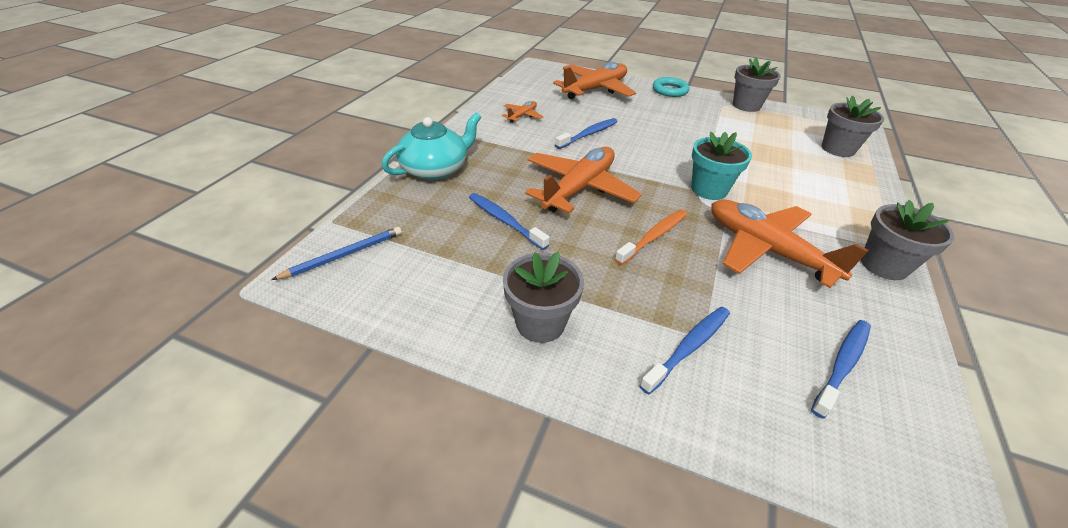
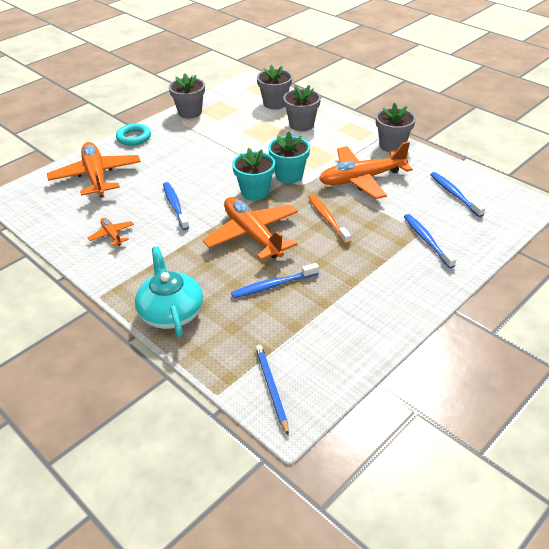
camera: 65 degrees left, 0 degrees up
grey flower pot [503,252,584,343] -> grey flower pot moved to [283,85,321,131]
none -> turquoise flower pot [232,148,275,200]

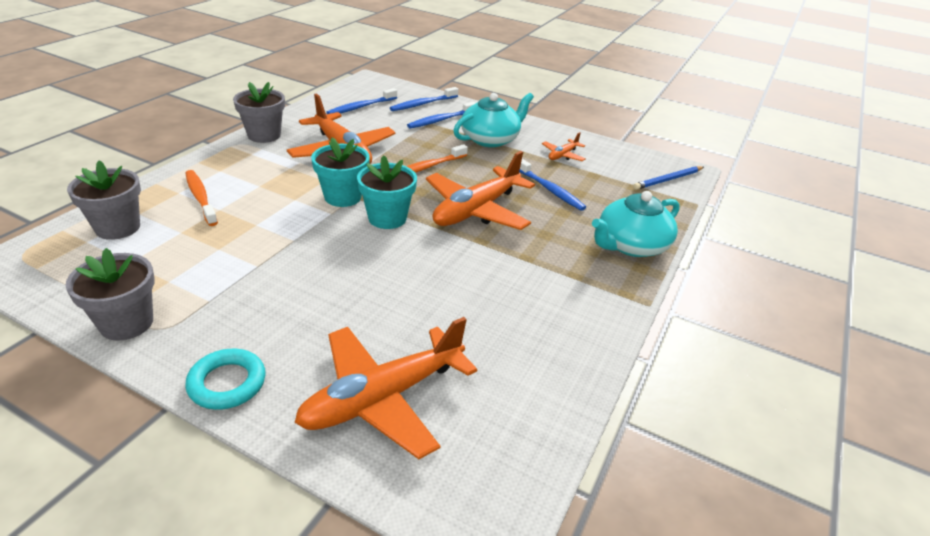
camera: 110 degrees left, 5 degrees down
orange plane [88,218,134,246] -> orange plane moved to [542,132,585,161]
blue toothbrush [163,182,189,230] -> blue toothbrush moved to [390,87,458,111]
grey flower pot [283,85,321,131] -> orange toothbrush [186,170,218,226]
none -> turquoise teapot [453,93,534,148]

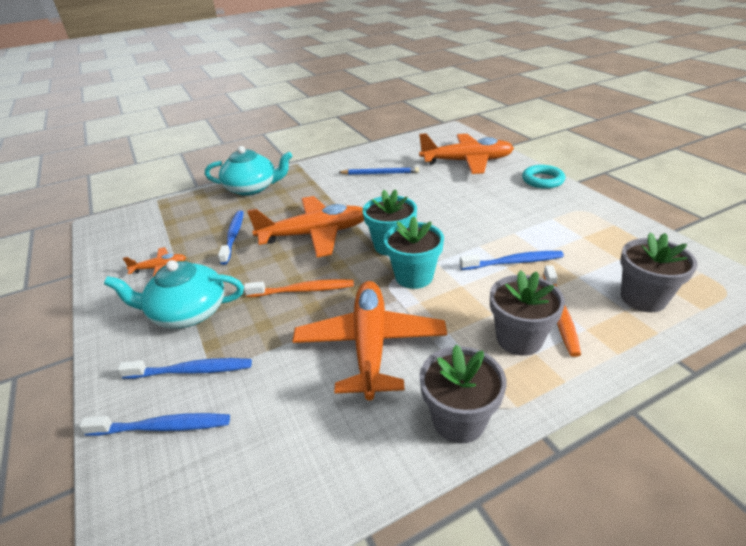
camera: 140 degrees left, 0 degrees up
grey flower pot [65,248,155,341] -> grey flower pot moved to [490,270,565,356]
blue toothbrush [327,88,397,114] -> blue toothbrush moved to [460,251,564,270]
blue pencil [633,166,704,190] -> blue pencil moved to [338,167,419,175]

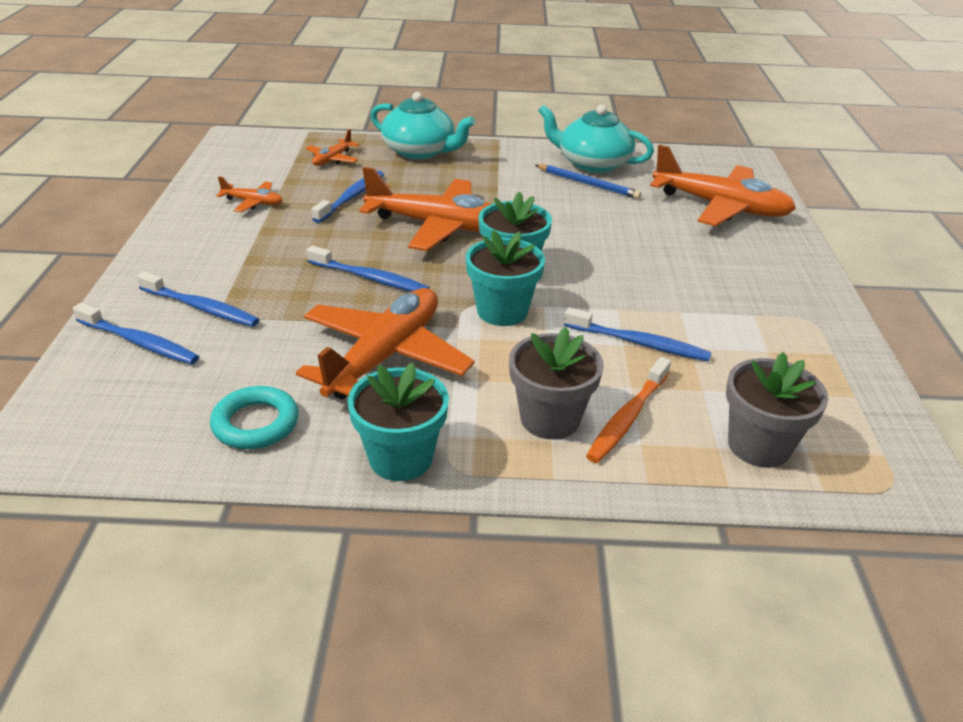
camera: 25 degrees right, 0 degrees up
turquoise teapot [104,260,244,328] -> turquoise teapot moved to [538,105,654,173]
orange toothbrush [244,279,354,297] -> blue toothbrush [306,246,430,292]
grey flower pot [419,344,507,444] -> turquoise flower pot [348,362,449,481]
turquoise ring [522,165,565,189] -> turquoise ring moved to [210,386,298,449]
none -> orange plane [306,129,359,166]

